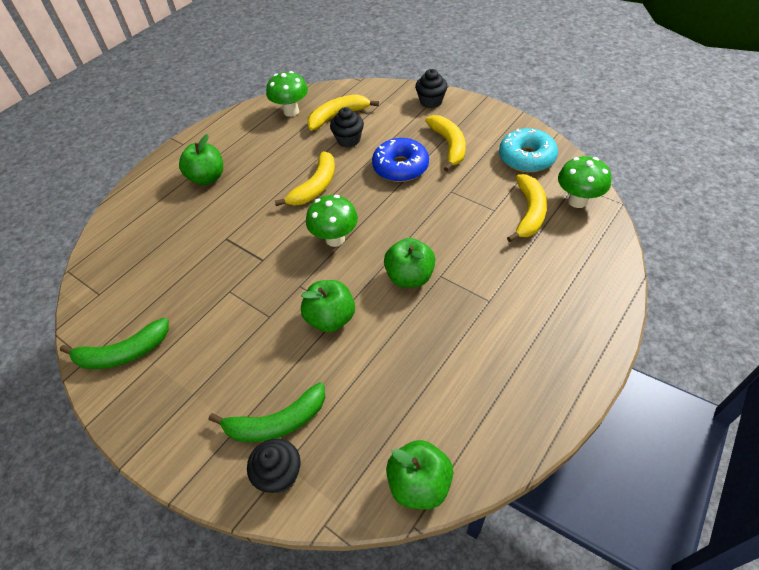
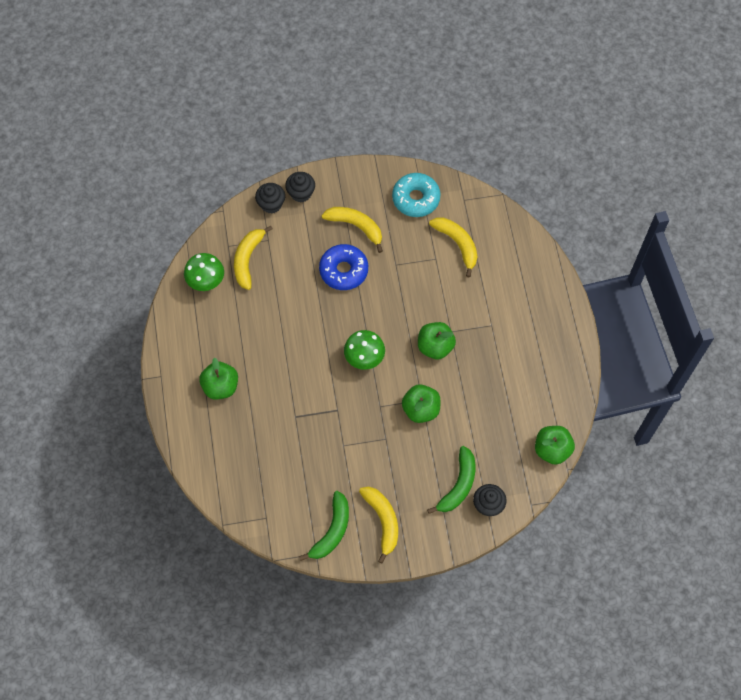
camera: 50 degrees left, 15 degrees up
yellow banana [275,151,335,206] -> yellow banana moved to [359,487,398,564]
black cupcake [330,107,364,148] -> black cupcake moved to [255,183,285,214]
green mushroom [558,156,611,208] -> none

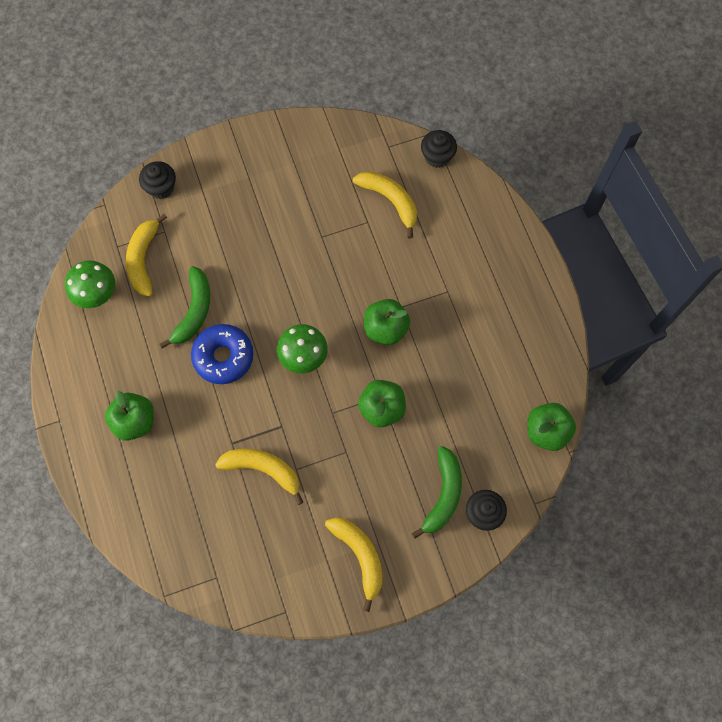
camera: 10 degrees left, 5 degrees up
black cupcake [285,172,315,203] -> black cupcake moved to [421,130,457,168]
green banana [299,491,349,561] -> green banana moved to [160,266,210,349]
blue donut [319,244,368,290] -> blue donut moved to [191,324,253,384]
yellow banana [321,207,383,253] -> yellow banana moved to [215,449,303,505]
turquoise donut [392,173,440,217] -> none

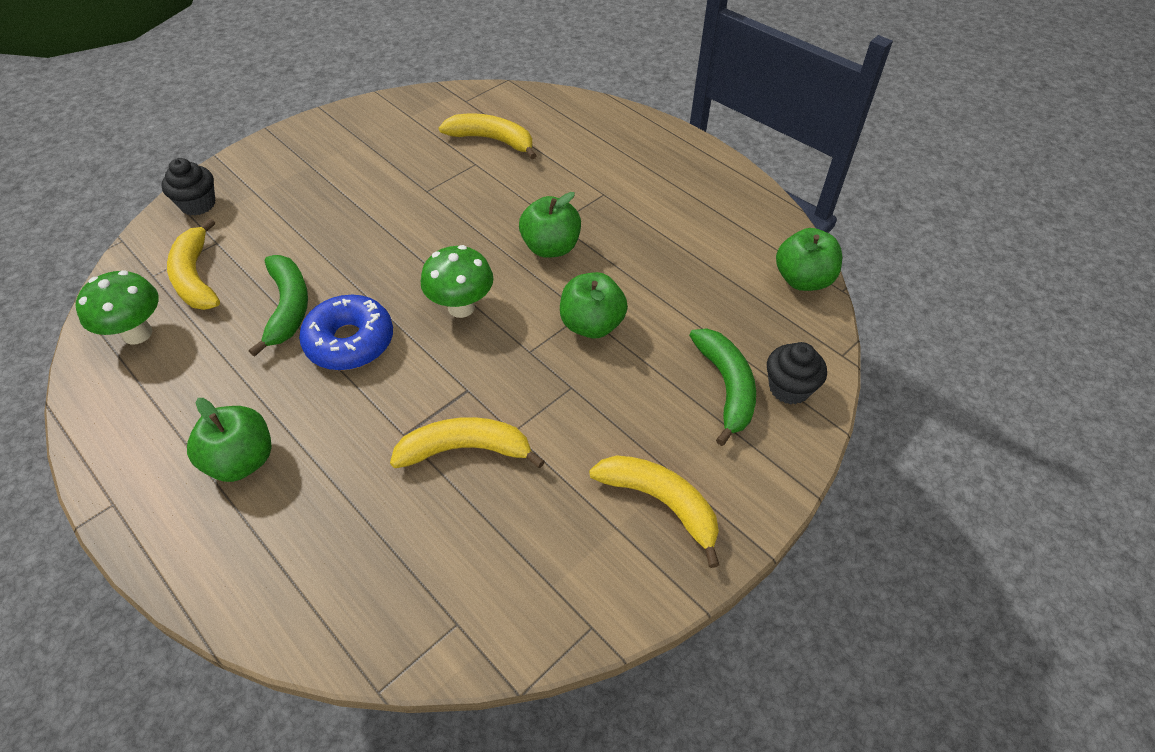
camera: 25 degrees left, 20 degrees down
black cupcake [421,130,457,168] -> none

